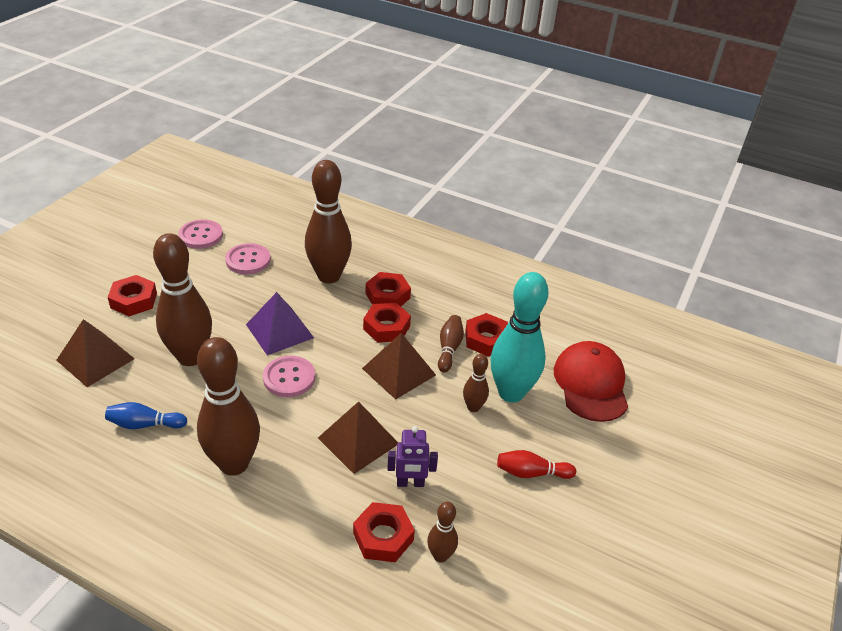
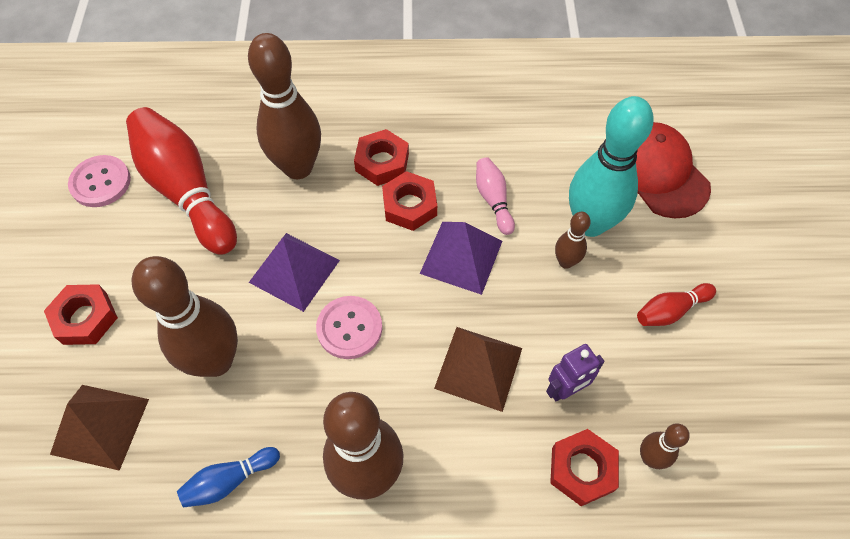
camera: 25 degrees left, 20 degrees up
pink button [225,243,271,274] -> red bowling pin [126,107,237,255]
brown pyramid [362,333,436,400] -> purple pyramid [420,222,502,295]
brown bowling pin [438,315,464,372] -> pink bowling pin [476,157,515,235]
red nut [465,313,508,357] -> none

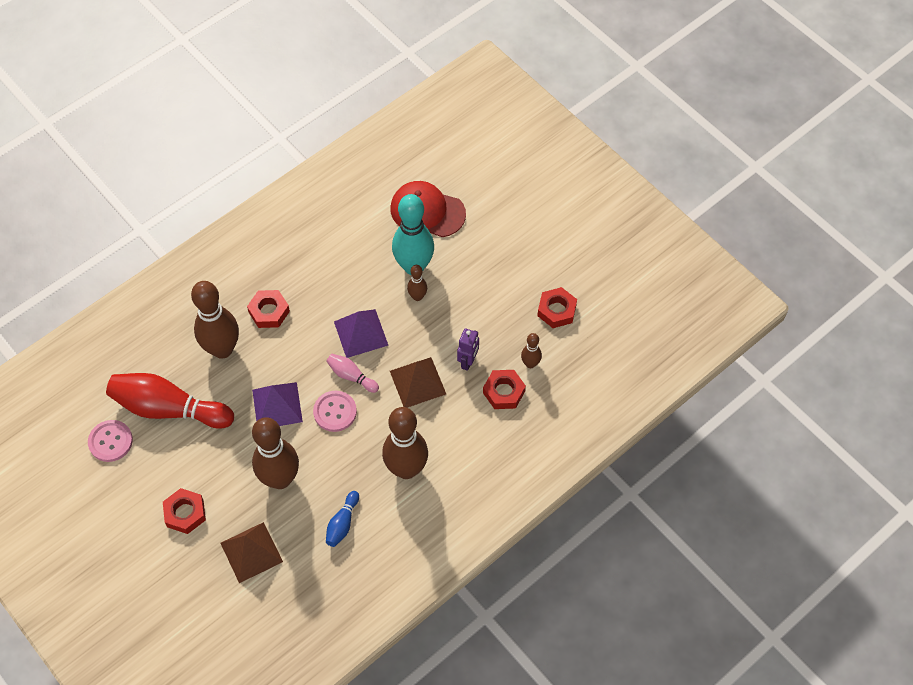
camera: 40 degrees left, 0 degrees up
red nut [382,171,437,231] -> red nut moved to [537,287,577,328]
pink bowling pin [476,157,515,235] -> pink bowling pin moved to [326,354,379,393]
red bowling pin [637,283,716,326] -> none

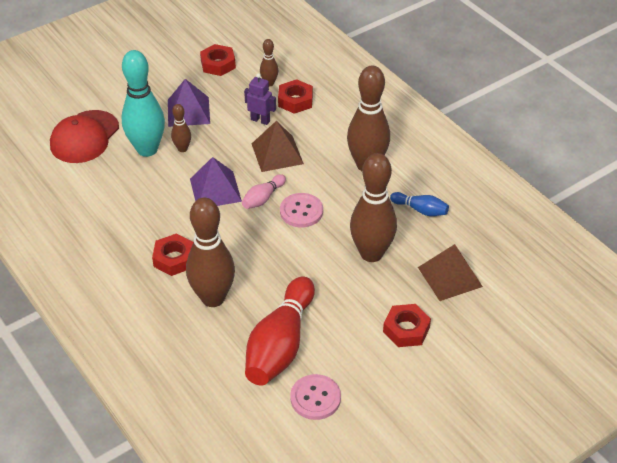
camera: 85 degrees left, 15 degrees down
purple pyramid [252,382,303,426] -> purple pyramid moved to [168,79,210,127]

